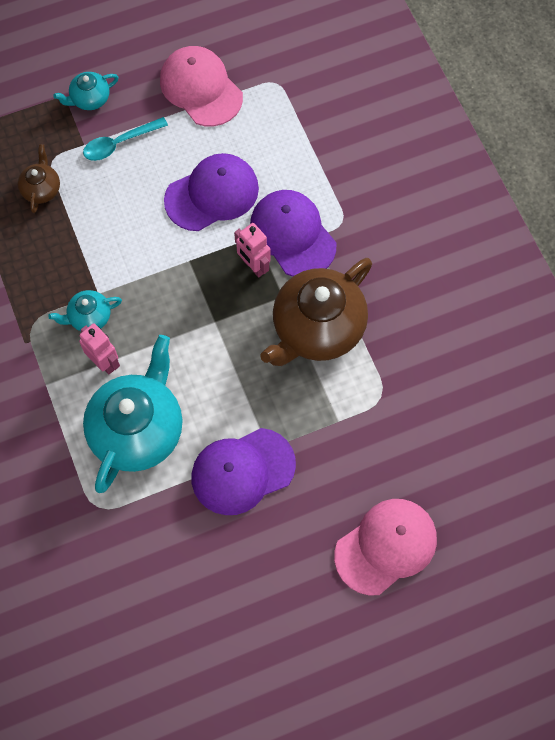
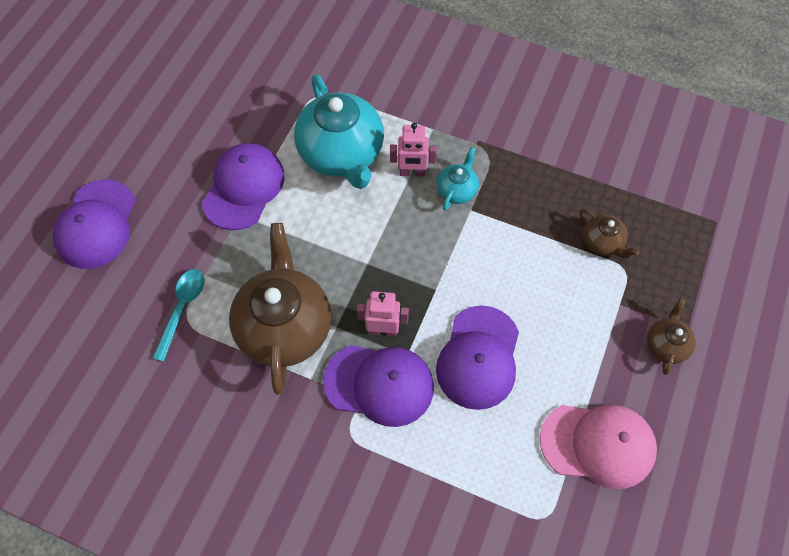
camera: 135 degrees right, 5 degrees down
turquoise teapot [53,72,119,110] -> brown teapot [647,298,696,375]
turquoise spoon [83,117,168,161] -> turquoise spoon moved to [153,269,204,362]
pink cap [334,499,437,595] -> purple cap [53,180,135,269]

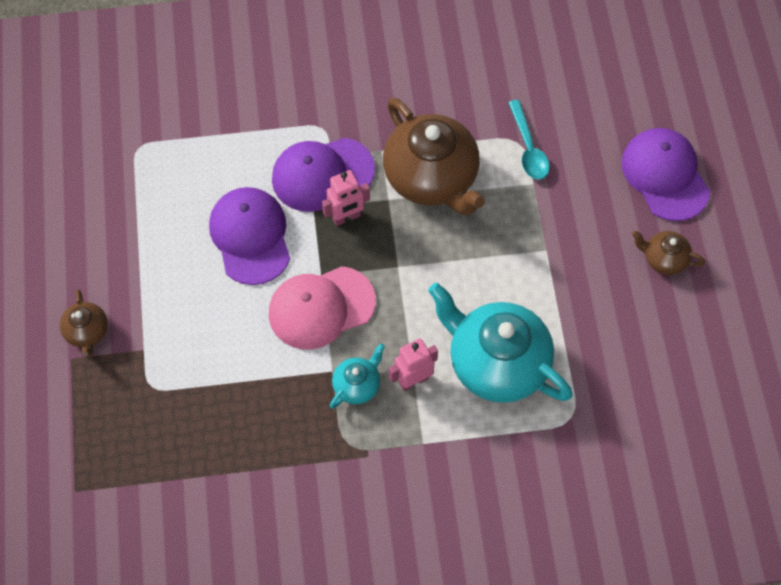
camera: 150 degrees right, 0 degrees up
purple cap [202,143,285,230] -> none
turquoise teapot [437,147,479,211] -> turquoise teapot turned 135 degrees counterclockwise [330,343,385,409]
pink cap [540,405,657,489] -> pink cap moved to [269,266,376,350]
brown teapot [580,209,640,258] -> brown teapot moved to [632,230,705,275]

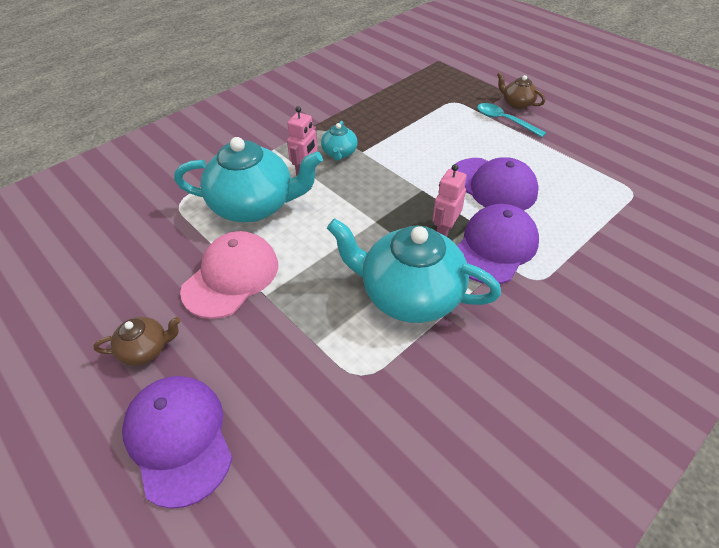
camera: 145 degrees right, 15 degrees down
pink cap [269,266,376,350] -> pink cap moved to [180,231,278,319]
brown teapot [383,98,485,215] -> turquoise teapot [327,218,501,323]
turquoise spoon [508,100,550,179] -> turquoise spoon moved to [477,103,546,137]
purple cap [621,128,710,221] -> purple cap turned 150 degrees counterclockwise [122,376,232,509]

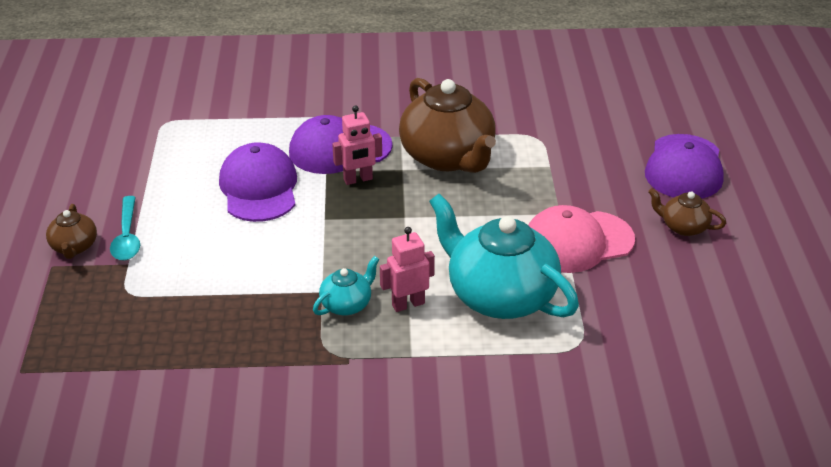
camera: 140 degrees left, 10 degrees down
turquoise teapot [327,218,501,323] -> brown teapot [399,78,496,173]

